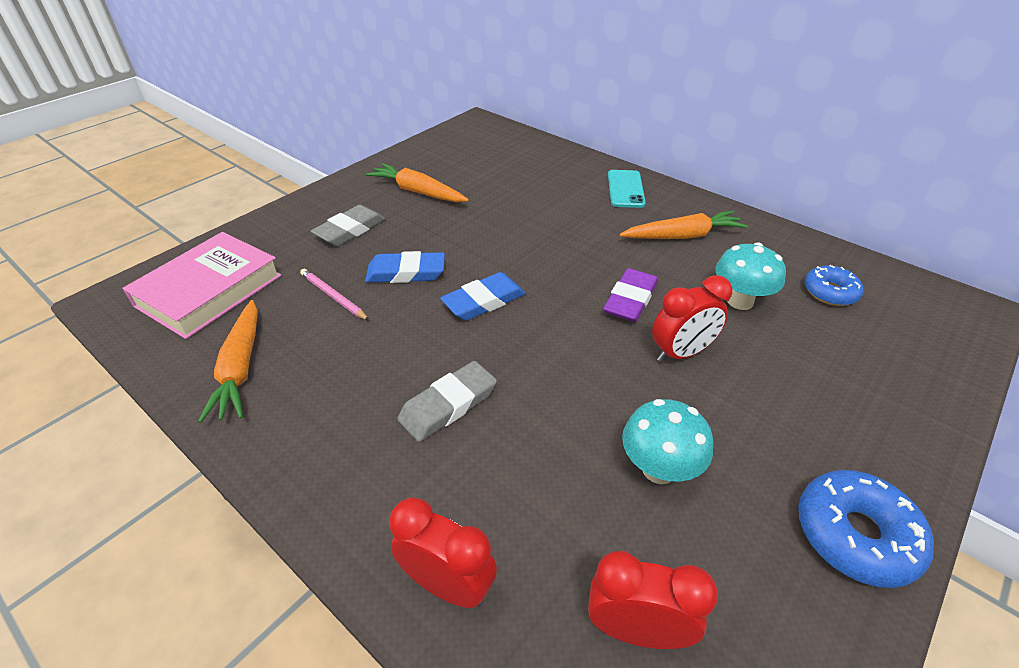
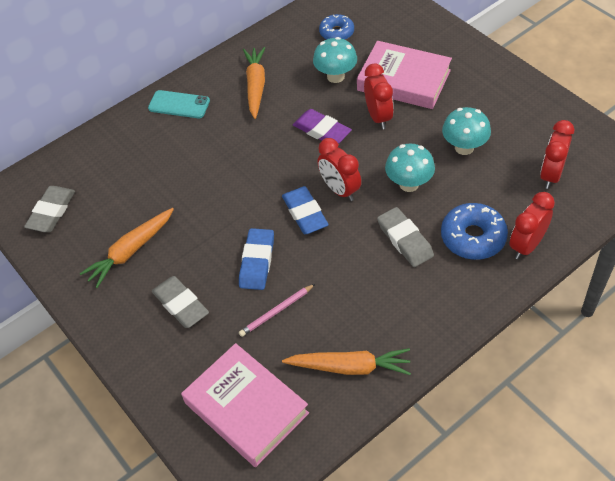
camera: 75 degrees left, 10 degrees up
blue donut [798,470,934,588] -> blue donut moved to [441,203,508,260]
none -> grey eraser [24,186,75,232]
none -> red clock [317,138,361,201]
none -> pink book [357,41,452,109]
none -> turquoise mushroom [385,144,435,192]

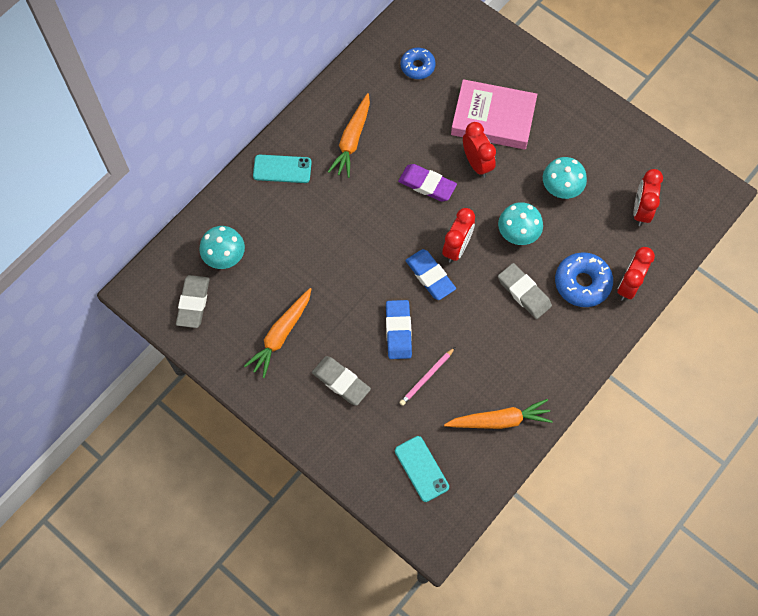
camera: 15 degrees left, 15 degrees up
pink book [181,343,309,467] -> turquoise phone [395,436,449,502]
orange carrot [243,47,265,119] -> orange carrot turned 150 degrees counterclockwise [328,93,370,178]
turquoise mushroom [313,37,357,83] -> turquoise mushroom moved to [199,226,245,269]
red clock [317,138,361,201] -> red clock turned 105 degrees counterclockwise [442,208,475,263]

